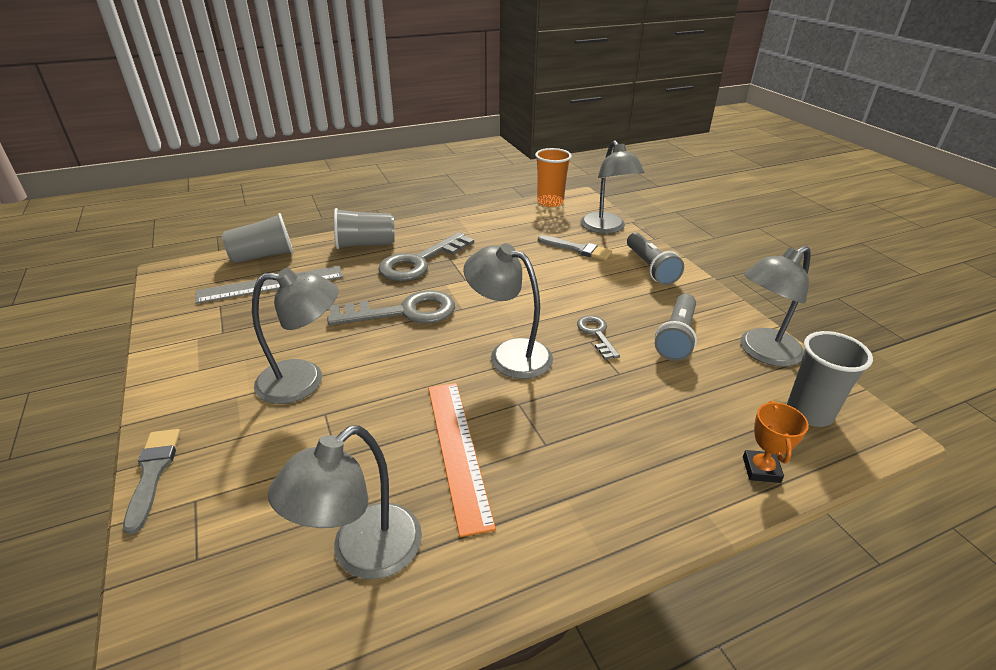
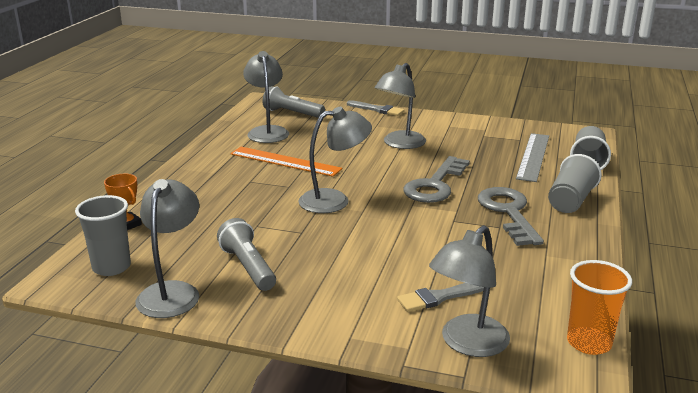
camera: 130 degrees right, 10 degrees down
grey key [577,316,620,360] -> none
grey lamp [581,140,644,234] -> grey lamp turned 75 degrees counterclockwise [429,225,510,357]
grey flashlight [627,233,684,285] -> grey flashlight moved to [263,86,325,118]

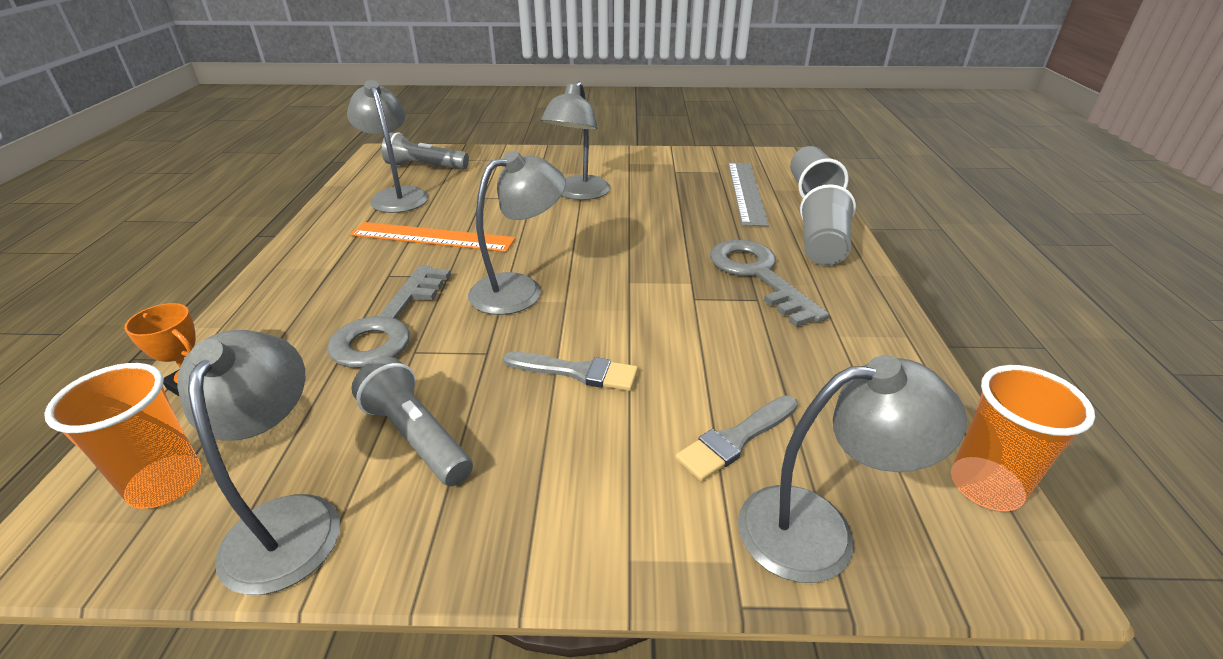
camera: 15 degrees left, 10 degrees up
grey cup [75,195,131,276] -> orange cup [44,363,202,509]
grey brush [347,100,405,116] -> grey brush moved to [503,352,638,391]
grey key [404,156,470,203] -> grey key moved to [327,265,451,368]
grey lamp [429,225,510,357] -> grey lamp turned 120 degrees counterclockwise [738,355,967,583]

